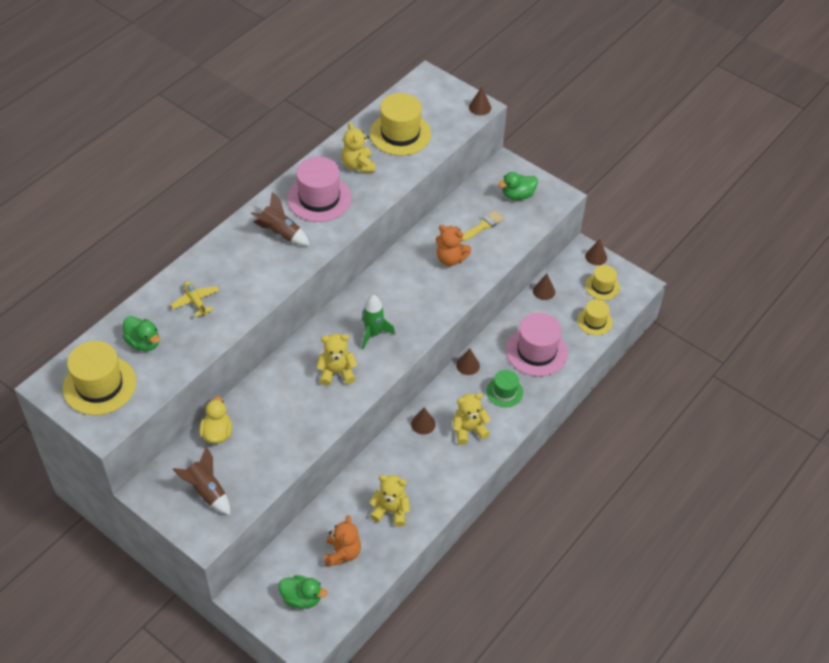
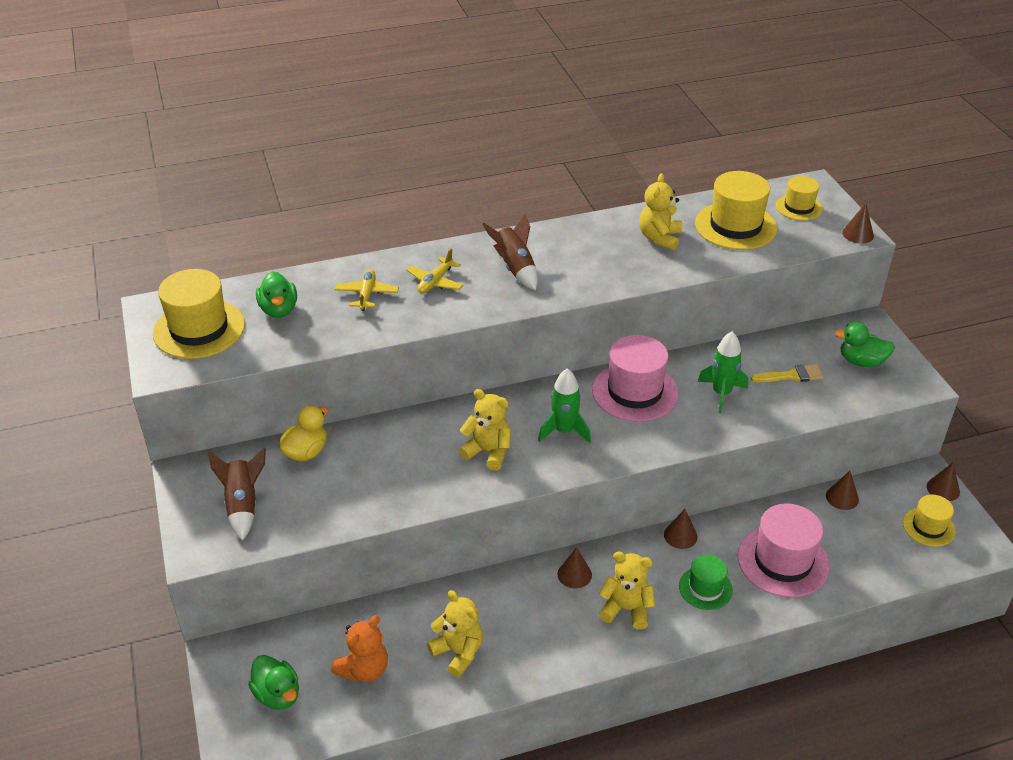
camera: 35 degrees right, 10 degrees down
pink hat [287,157,352,222] -> pink hat moved to [592,335,679,422]
orange teddy bear [436,225,471,266] -> green rocket [698,331,748,413]
yellow hat [577,299,613,335] -> yellow hat moved to [776,176,823,221]
none -> yellow plane [406,248,464,294]

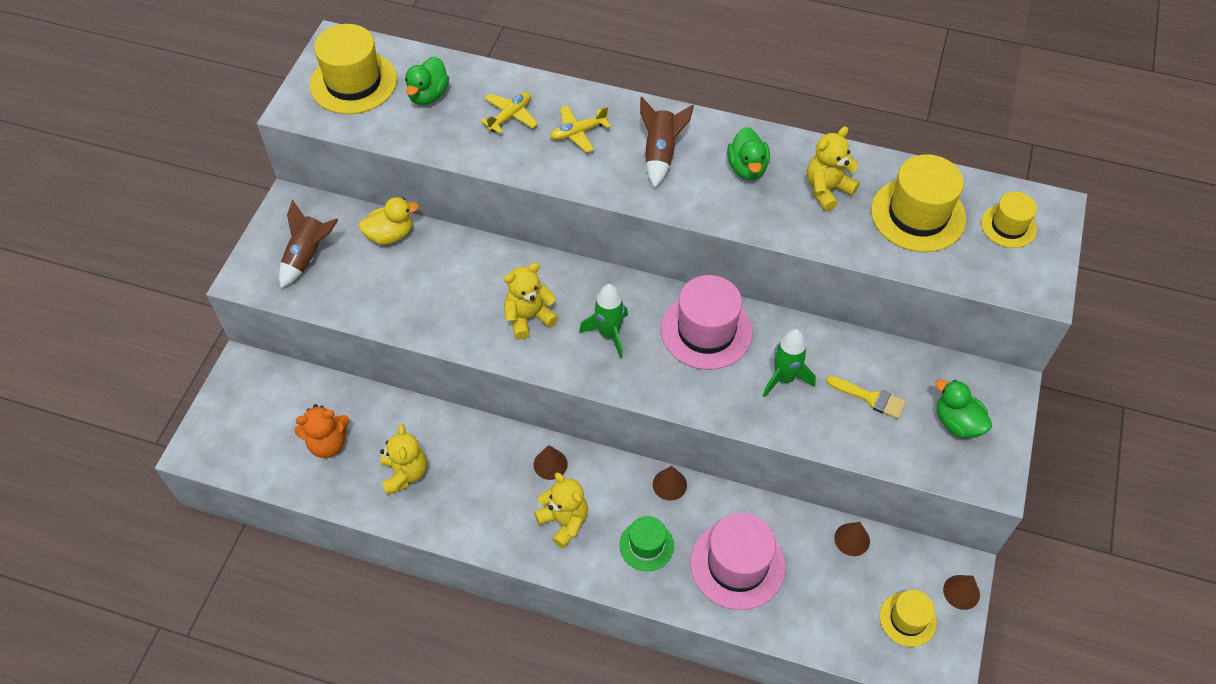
camera: 35 degrees right, 15 degrees up
green duck [248,655,299,710] -> green duck moved to [727,127,770,180]
yellow teddy bear [458,389,511,471] -> yellow teddy bear turned 90 degrees counterclockwise [504,263,558,340]
brown cone [842,203,874,244] -> none

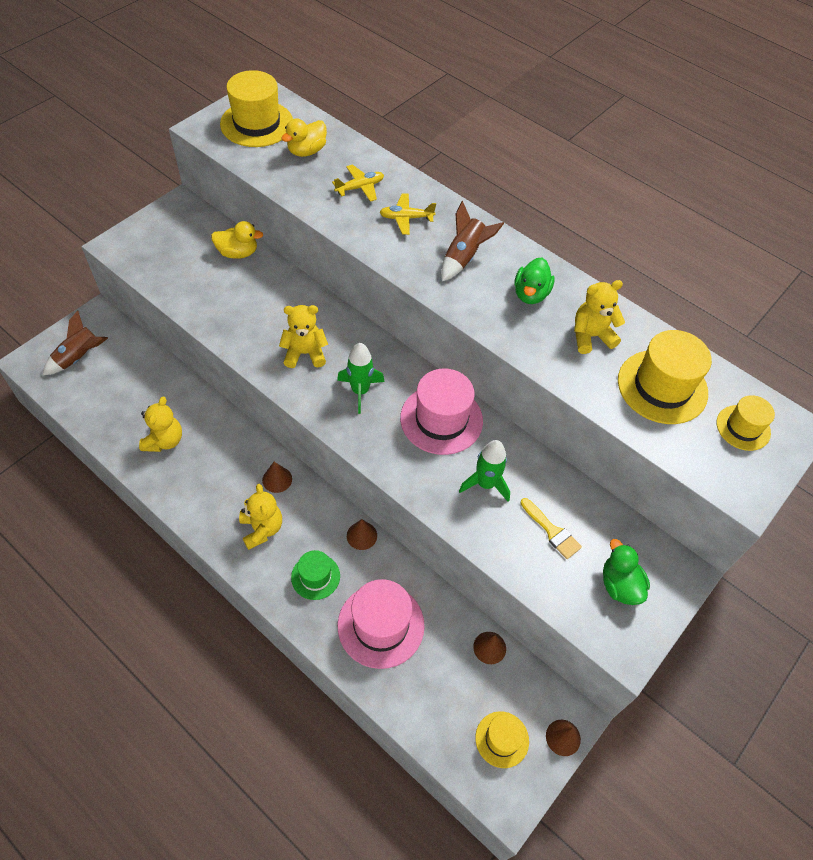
camera: 20 degrees right, 0 degrees up
brown rocket [279,200,339,288] -> brown rocket moved to [43,311,108,375]
orange teddy bear [294,404,350,458] -> none
green duck [405,57,449,105] -> yellow duck [281,118,327,157]

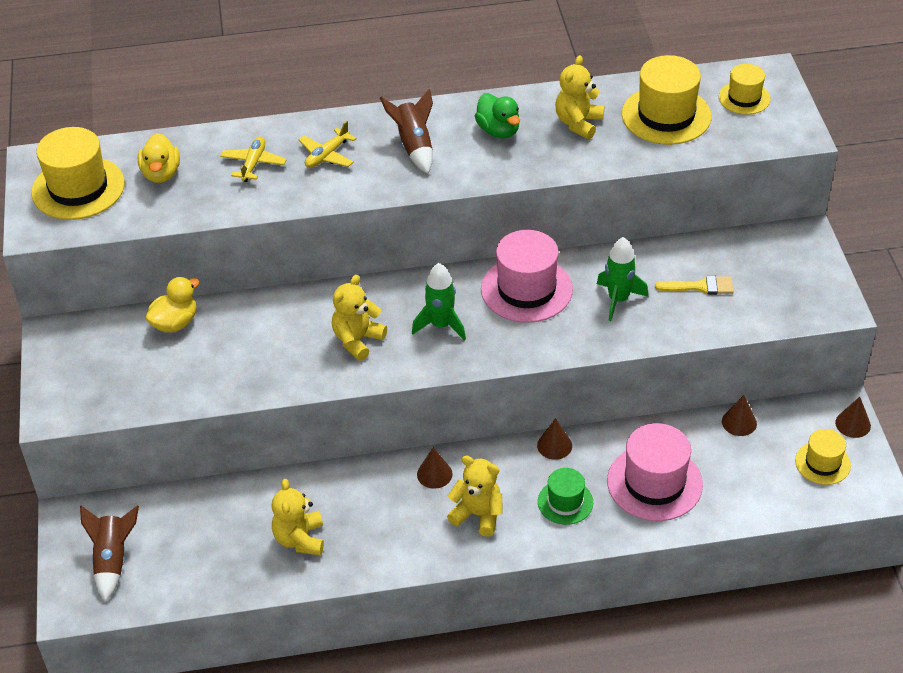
camera: 45 degrees left, 10 degrees down
yellow teddy bear [139,397,182,452] -> yellow teddy bear turned 150 degrees counterclockwise [271,479,324,555]
green duck [603,539,650,605] -> none

